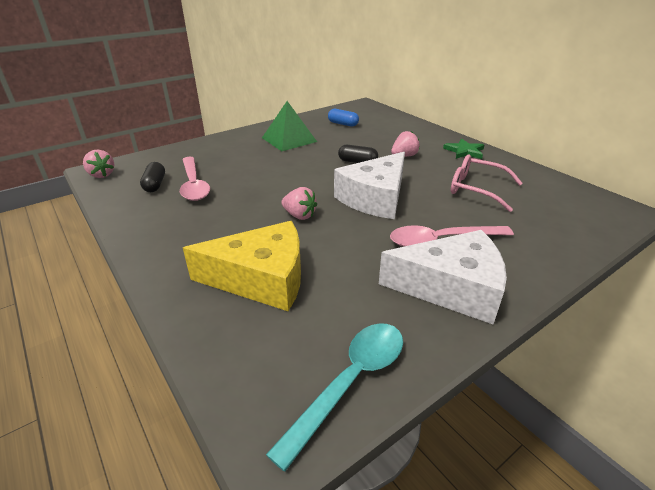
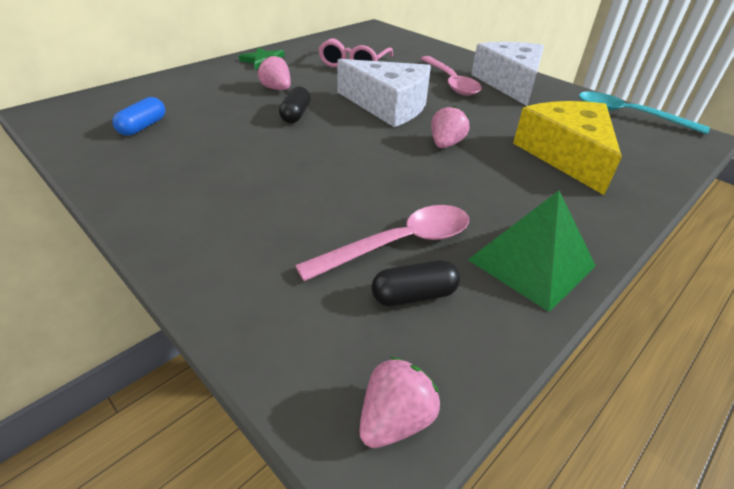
camera: 100 degrees left, 5 degrees up
green pyramid [262,101,317,151] -> green pyramid moved to [468,190,596,312]

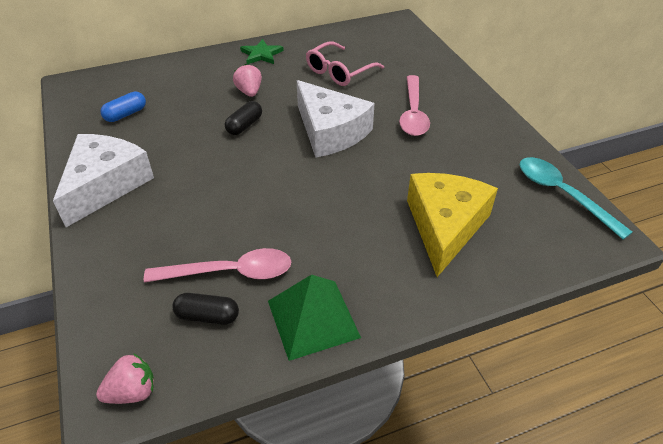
camera: 25 degrees right, 5 degrees up
pink strawberry [431,106,470,148] -> none
white cheese [471,42,544,106] -> white cheese moved to [53,134,154,227]

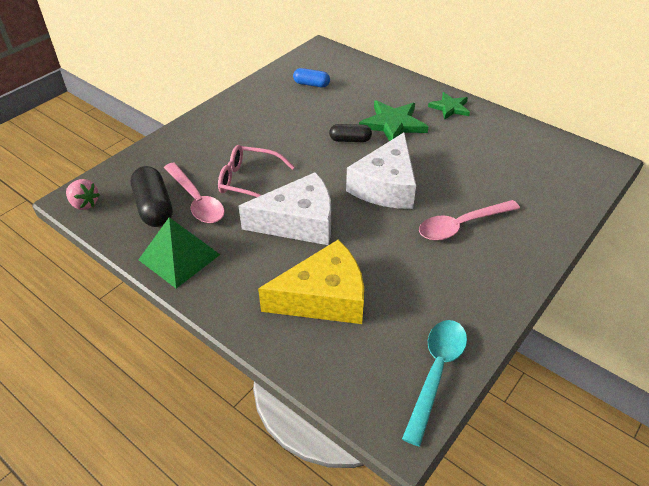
camera: 60 degrees right, 0 degrees up
white cheese [53,134,154,227] -> white cheese moved to [239,172,331,245]
black capsule [172,293,239,325] -> black capsule [131,166,173,227], size x1.62
pink strawberry [233,64,262,97] -> green star [359,100,428,141]
pink glasses [306,41,384,86] -> pink glasses moved to [218,145,294,197]

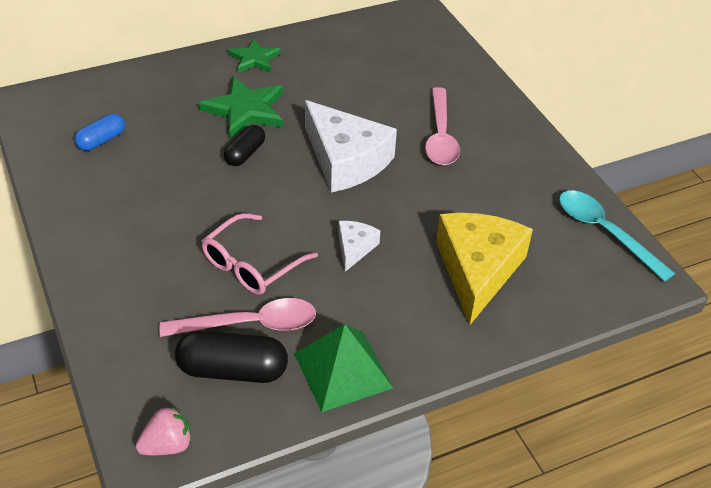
camera: 65 degrees left, 0 degrees up
white cheese [239,172,331,245] -> white cheese [338,221,380,272], size x0.48

